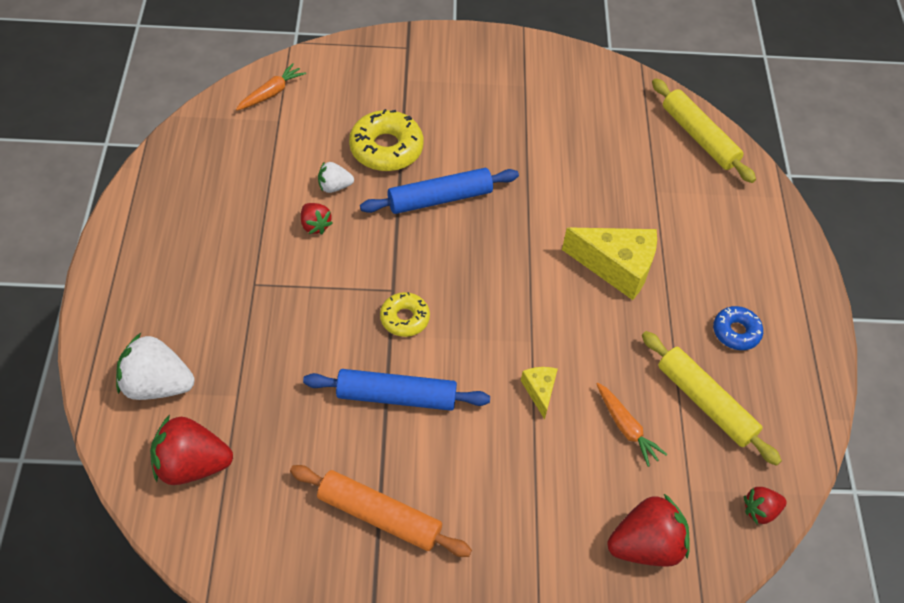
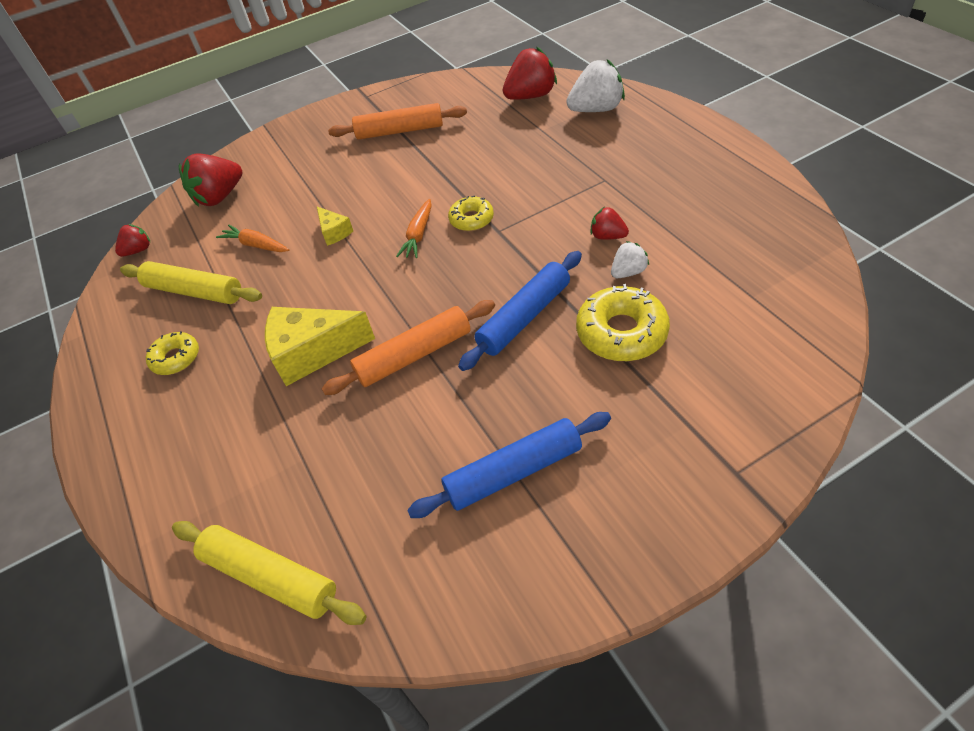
camera: 160 degrees right, 5 degrees down
orange carrot [236,63,306,110] -> orange carrot moved to [396,199,432,258]
blue rolling pin [303,369,490,411] -> blue rolling pin moved to [407,412,611,518]
blue donut [713,306,763,350] -> yellow donut [146,331,199,375]
none -> orange rolling pin [322,300,495,395]

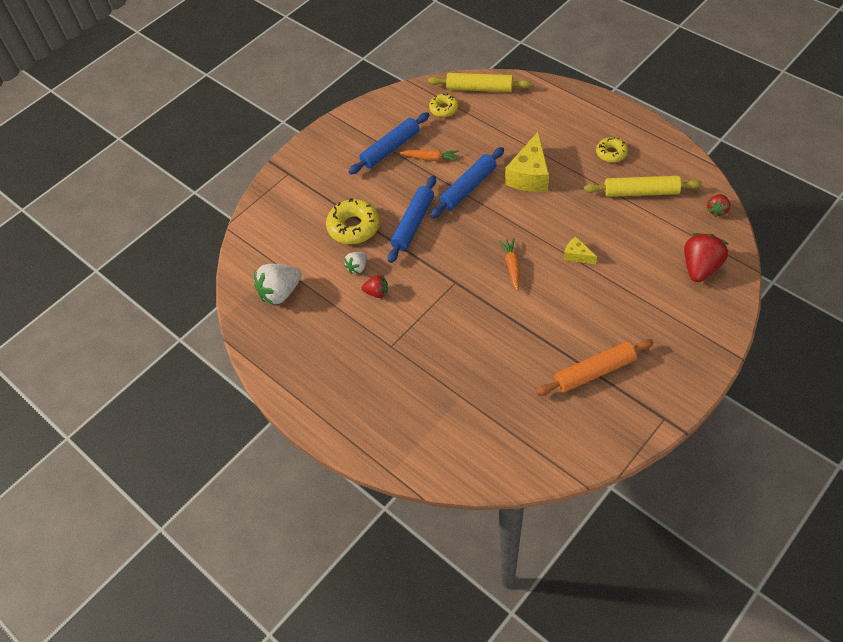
camera: 160 degrees right, 5 degrees up
orange carrot [216,224,289,252] -> orange carrot moved to [400,150,459,161]
yellow cheese [265,307,375,386] -> yellow cheese turned 135 degrees clockwise [505,132,549,192]
orange rolling pin [322,300,495,395] -> blue rolling pin [430,147,504,218]
yellow donut [448,195,494,231] -> yellow donut moved to [429,93,458,117]
red strawberry [503,46,557,100] -> none
white strawberry [566,59,625,112] -> white strawberry moved to [254,264,302,306]

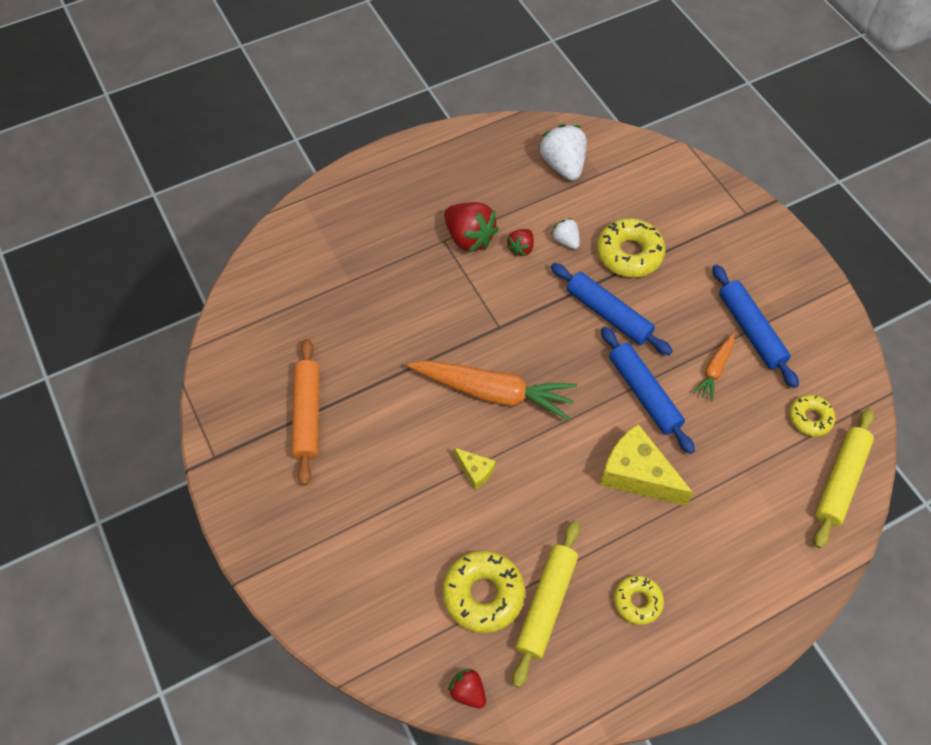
camera: 105 degrees right, 5 degrees up
orange carrot [499,238,520,291] -> orange carrot [407,360,577,421], size x1.99
yellow cheese [564,237,597,265] -> yellow cheese turned 75 degrees clockwise [454,448,496,490]
red strawberry [684,233,729,282] -> red strawberry moved to [444,202,499,253]
none -> yellow donut [443,550,525,633]

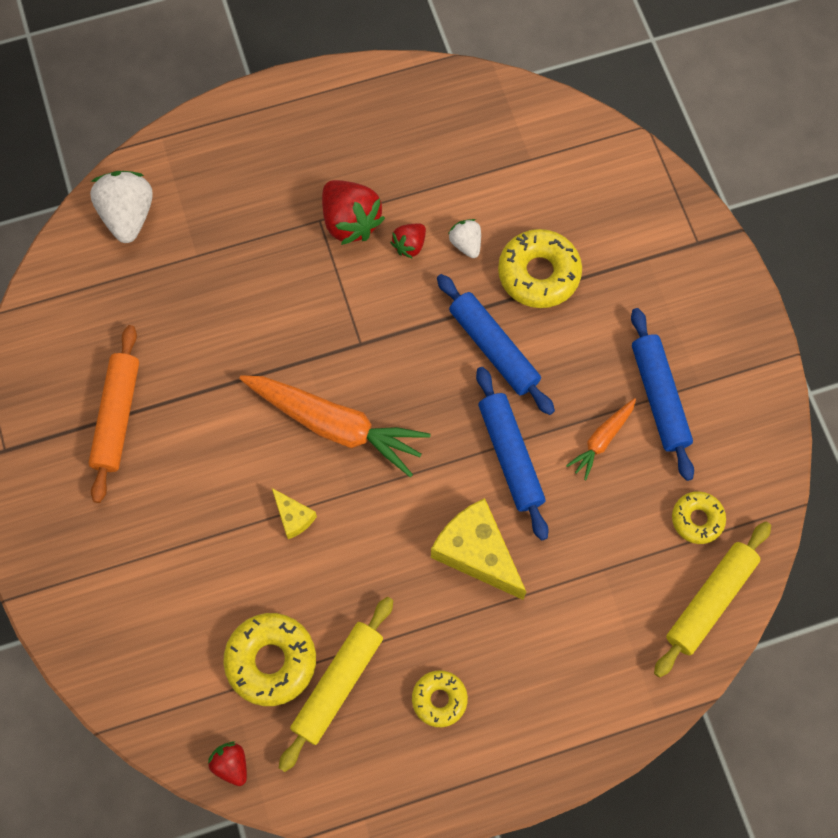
camera: 10 degrees right, 10 degrees up
white strawberry [539,124,587,181] -> white strawberry moved to [90,171,153,243]

